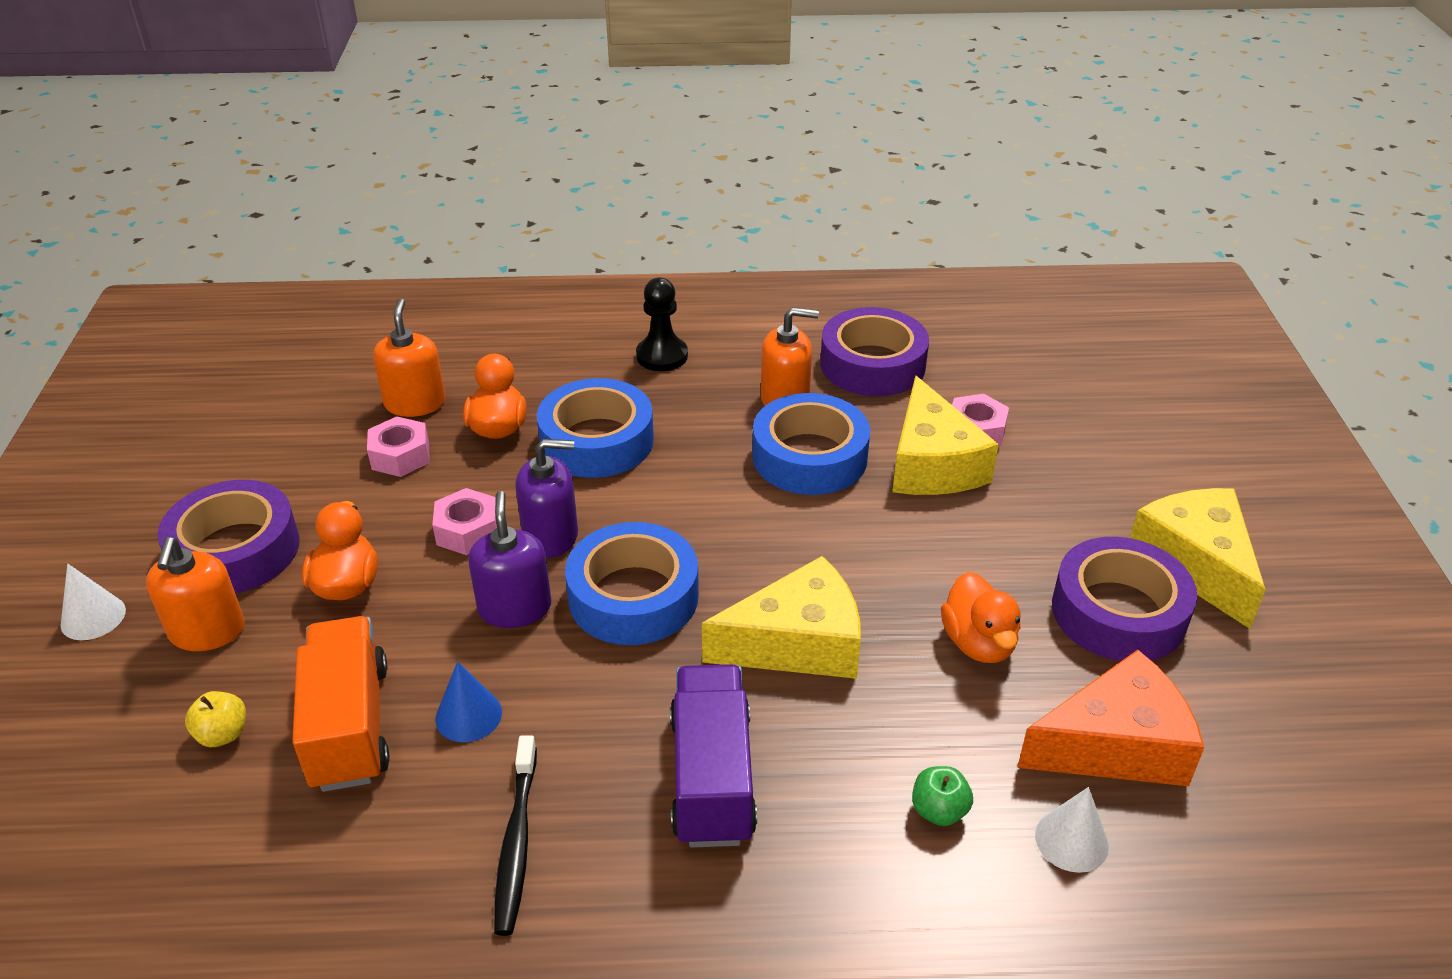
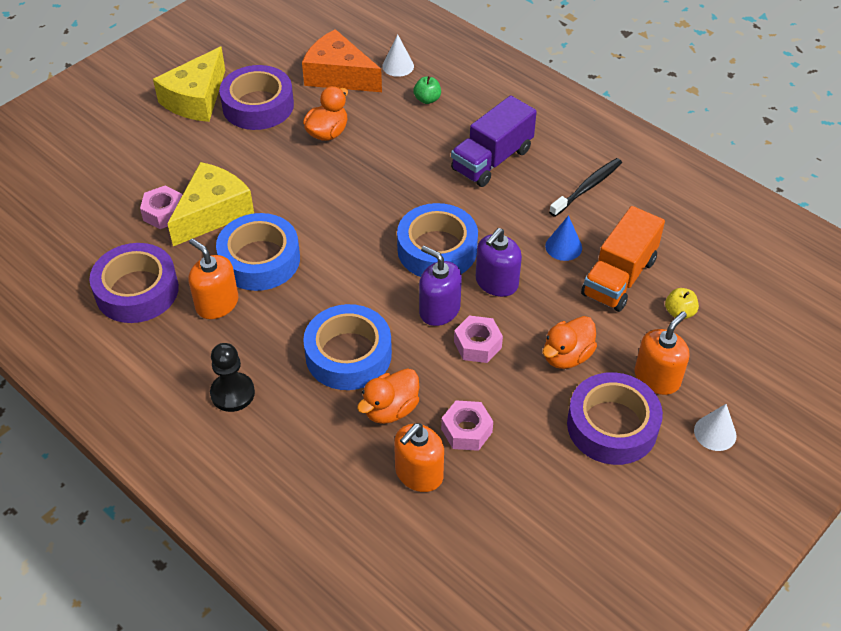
camera: 135 degrees left, 10 degrees up
yellow cheese [702,556,861,679] -> none

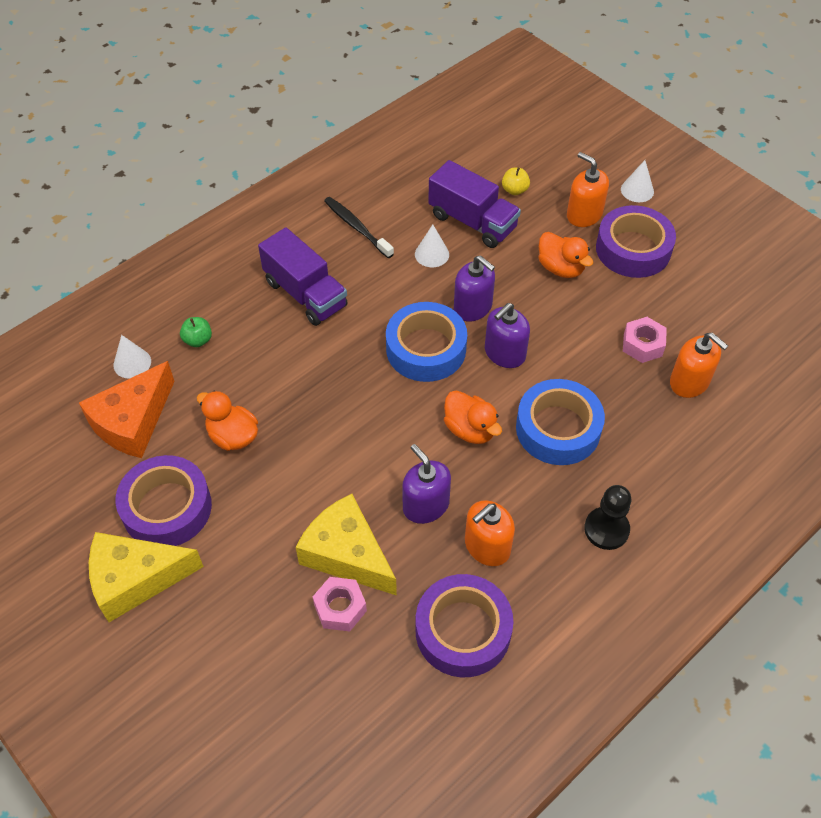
camera: 85 degrees left, 5 degrees up
yellow cheese [153,47,225,122] -> yellow cheese turned 135 degrees clockwise [89,532,204,622]
blue tape [216,213,300,291] -> purple soap dispenser [402,444,451,524]
orange duck [357,368,419,424] -> orange duck moved to [444,390,502,444]
pink nut [454,316,503,363] -> none
blue cone [545,215,582,261] -> white cone [415,224,449,267]
orange truck [581,206,665,312] -> purple truck [428,160,521,248]

